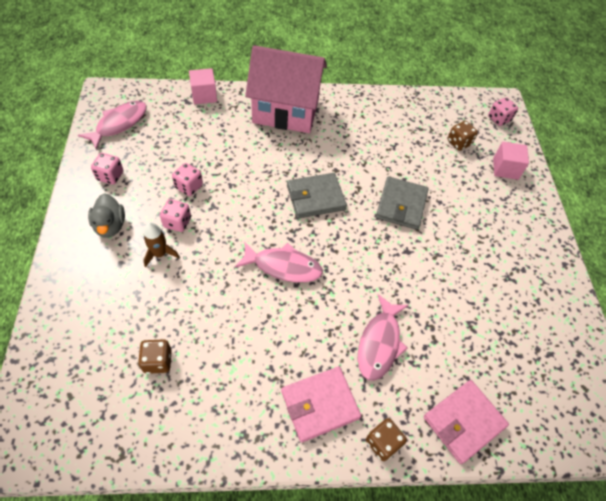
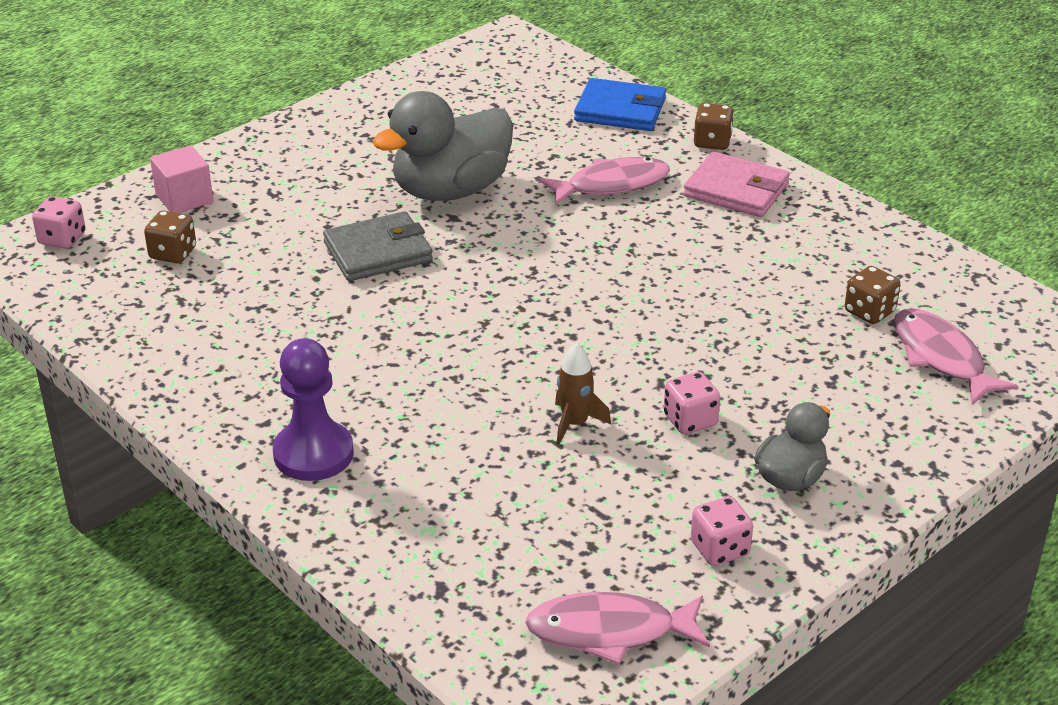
camera: 125 degrees left, 20 degrees down
brown rocket [144,222,179,267] -> brown rocket moved to [555,343,611,445]
pink dice [172,163,203,196] -> none
pink cube [189,68,217,104] -> none
pink fish [235,241,323,282] -> pink fish moved to [894,308,1018,405]
pink house [245,45,327,133] -> purple pawn [273,338,354,481]
grey wallet [287,173,347,219] -> none
pink wallet [424,380,509,464] -> blue wallet [574,78,666,131]
none -> grey duck [372,91,513,201]

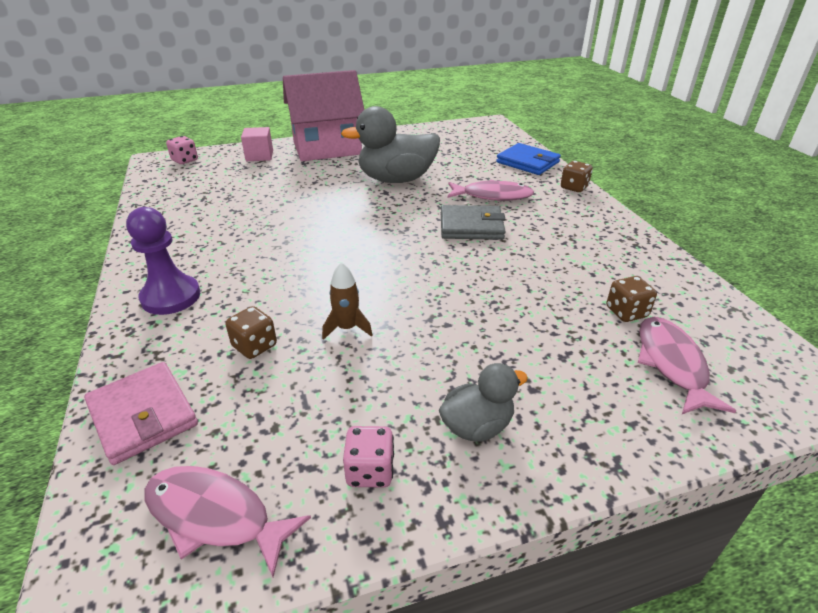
camera: 25 degrees right, 0 degrees up
brown dice [144,211,196,263] -> brown dice moved to [225,306,277,359]
grey wallet [323,211,433,281] -> grey wallet moved to [441,205,506,240]
pink dice [664,372,720,434] -> none
pink wallet [683,151,790,217] -> pink wallet moved to [84,362,198,465]
none -> pink house [283,70,364,161]

